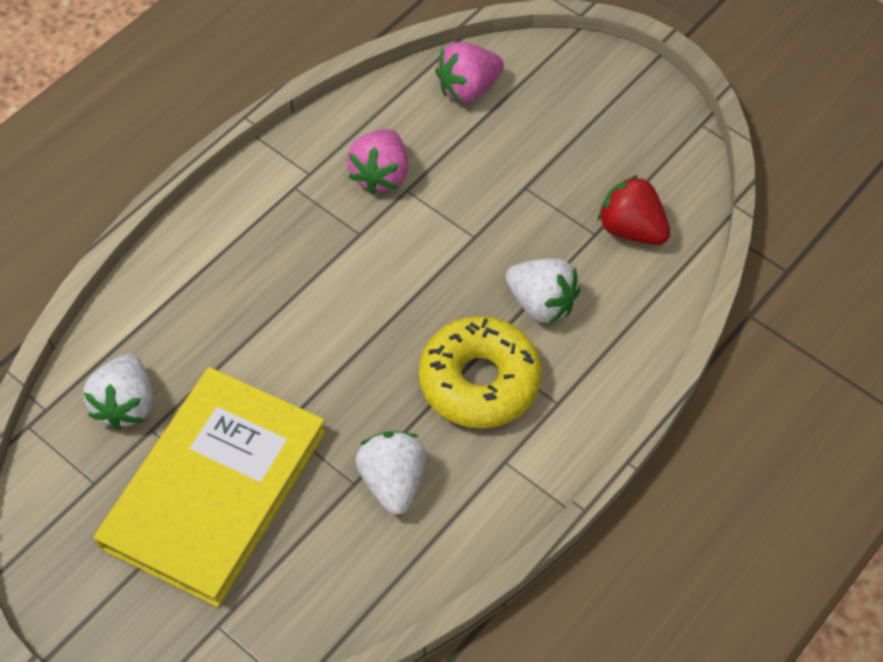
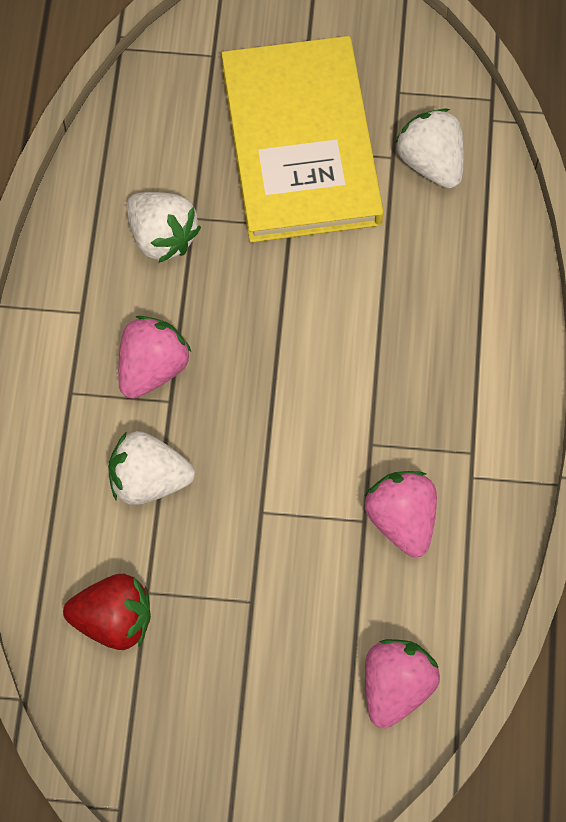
camera: 145 degrees right, 10 degrees up
yellow donut [419,316,542,429] -> pink strawberry [118,316,191,399]

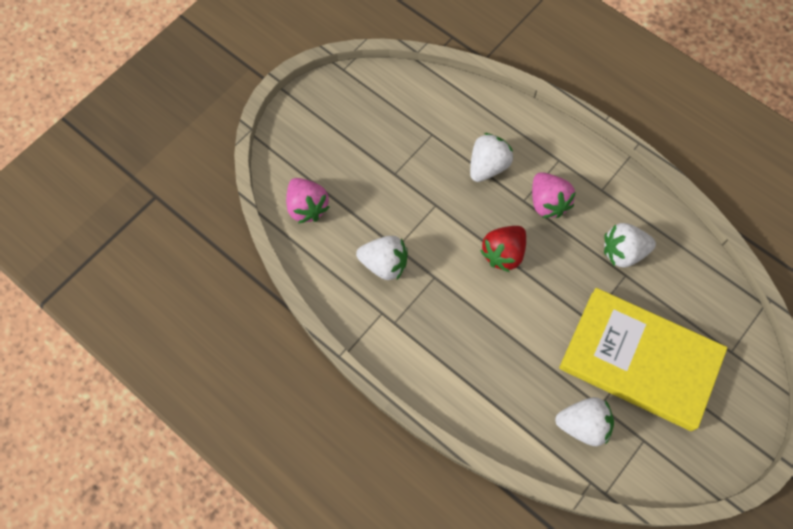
camera: 125 degrees right, 0 degrees up
red strawberry [63,574,151,650] -> red strawberry moved to [480,226,526,272]
pink strawberry [365,471,437,557] -> white strawberry [356,236,408,280]

